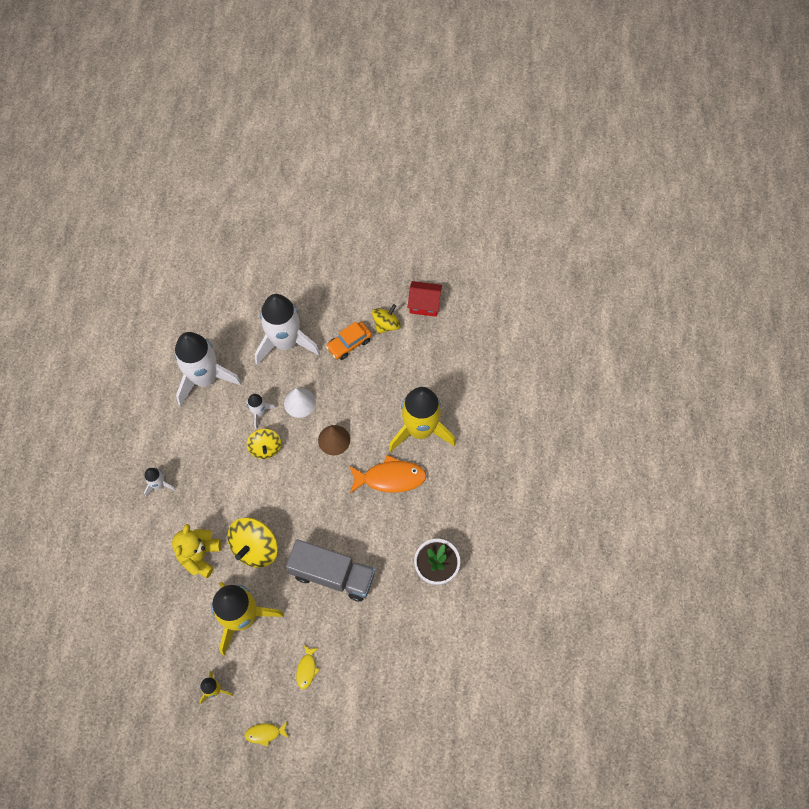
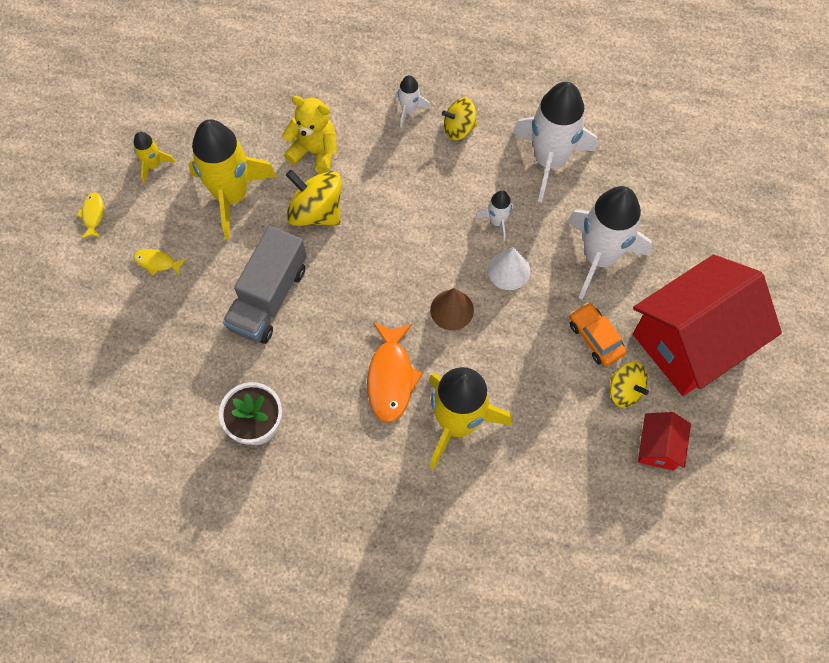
camera: 95 degrees right, 0 degrees up
yellow spinning top [247,429,281,459] -> yellow spinning top moved to [442,98,477,140]
none -> red house [633,254,782,396]

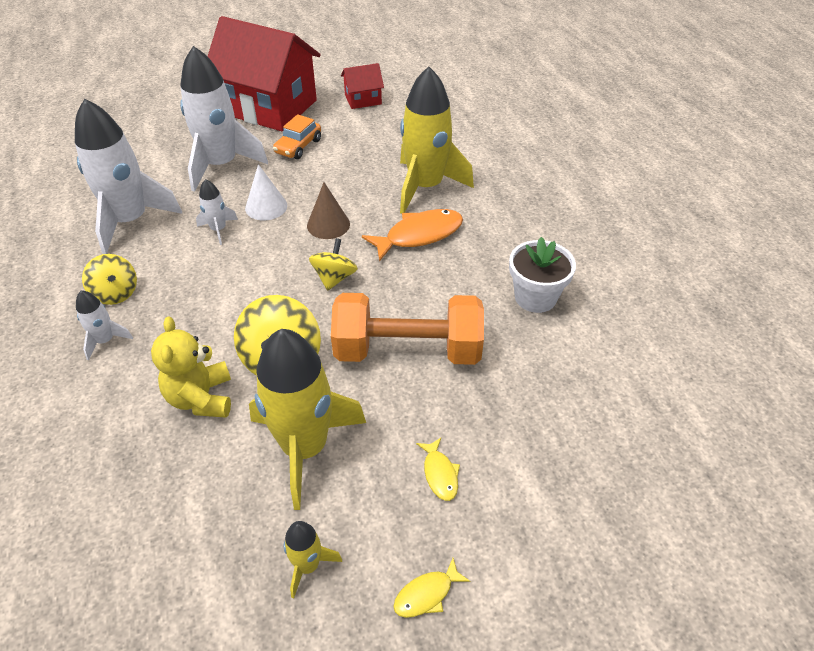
camera: 120 degrees left, 20 degrees down
grey truck [223,226,307,344] -> orange dumbbell [331,293,484,365]
yellow spinning top [610,362,649,408] -> yellow spinning top moved to [309,238,358,291]

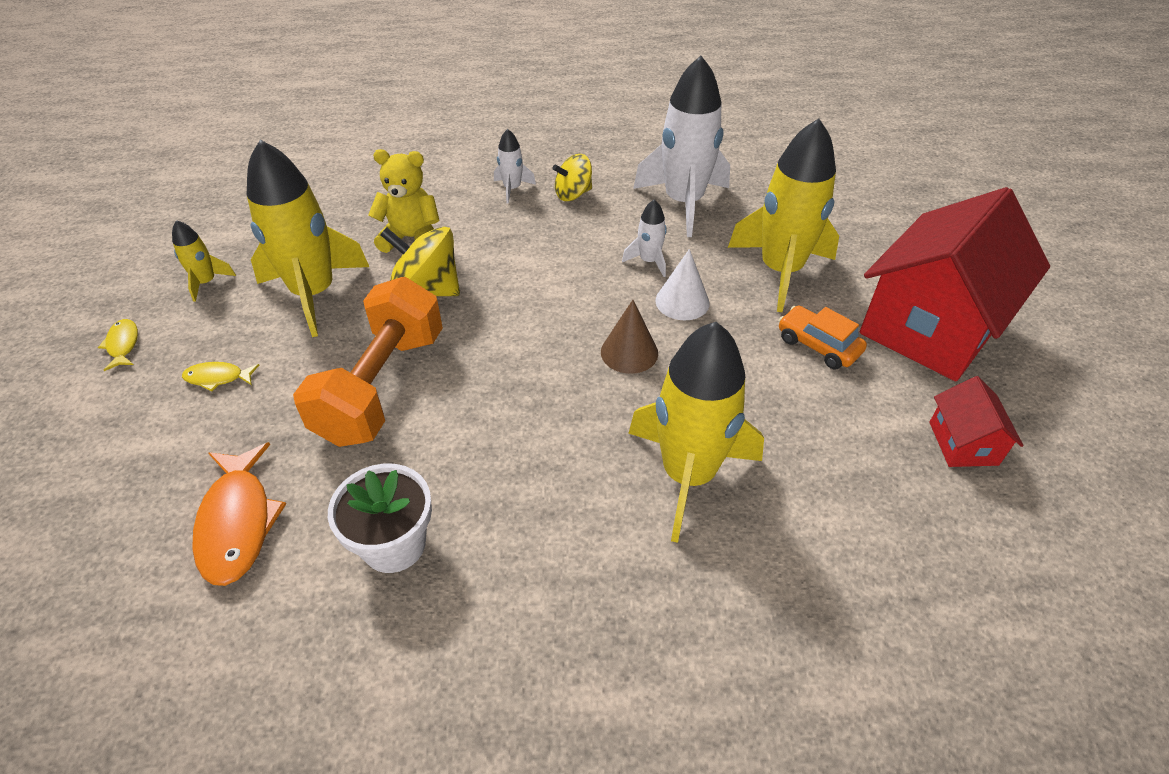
camera: 105 degrees right, 0 degrees up
white rocket [180,46,268,192] -> yellow rocket [728,118,839,312]
yellow spinning top [309,238,358,291] -> none
orange fish [362,209,463,262] -> orange fish moved to [192,442,286,586]

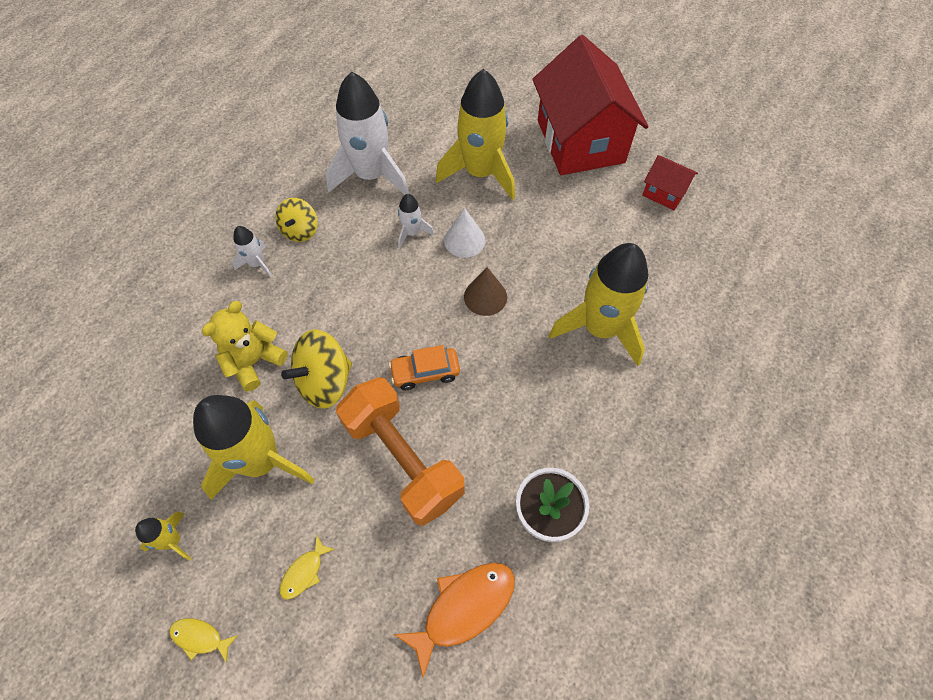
camera: 55 degrees left, 15 degrees up
orange fish [192,442,286,586] -> orange fish turned 60 degrees counterclockwise [394,563,515,678]
orange car [779,306,867,369] -> orange car moved to [389,345,460,390]

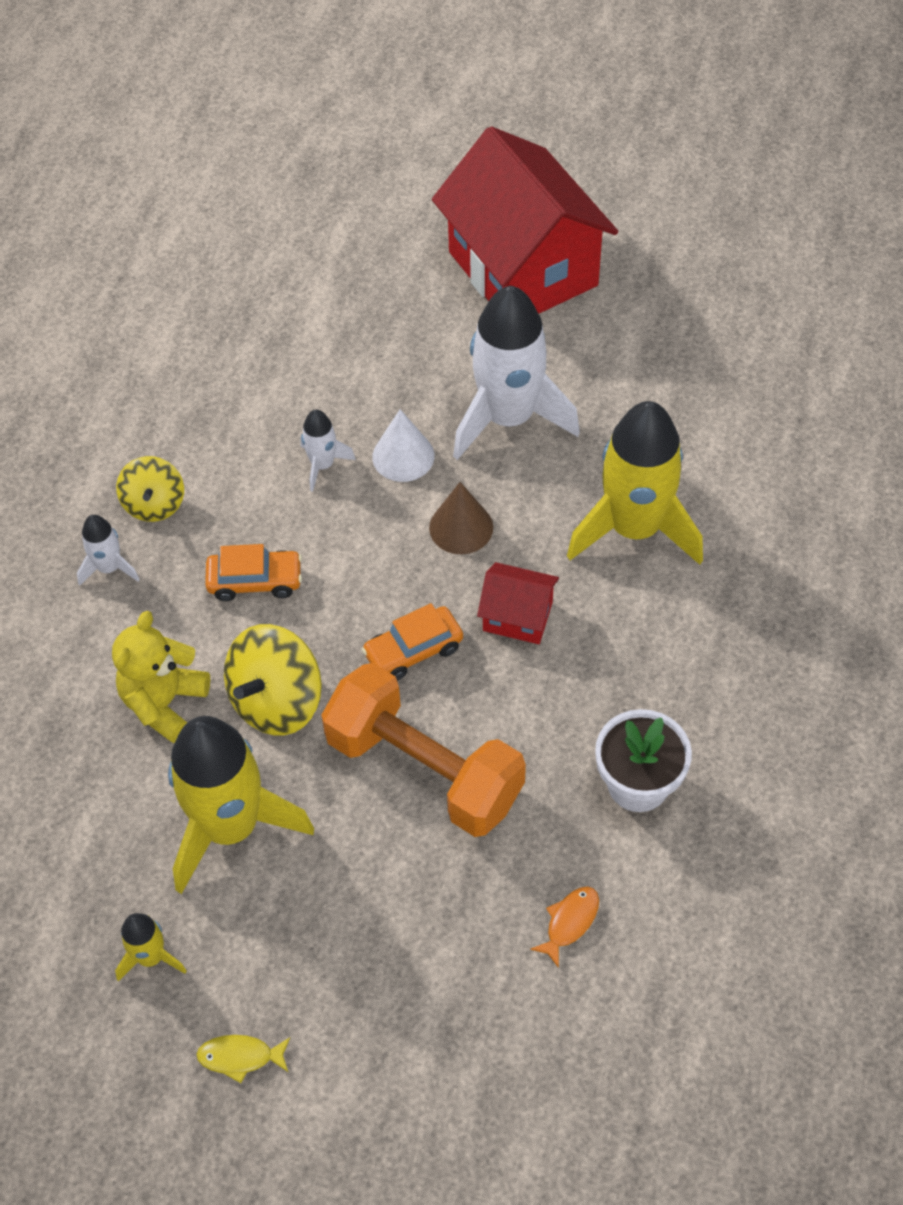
camera: 15 degrees left, 5 degrees down
yellow fish [280,536,335,600] -> none
white rocket [326,72,409,195] -> white rocket moved to [453,286,580,460]
orange fish [394,563,515,678] -> orange fish [530,886,599,968], size x0.52
yellow rocket [435,69,515,200] -> none
red house [642,155,698,210] -> red house moved to [477,562,559,644]
none -> orange car [205,544,302,601]

